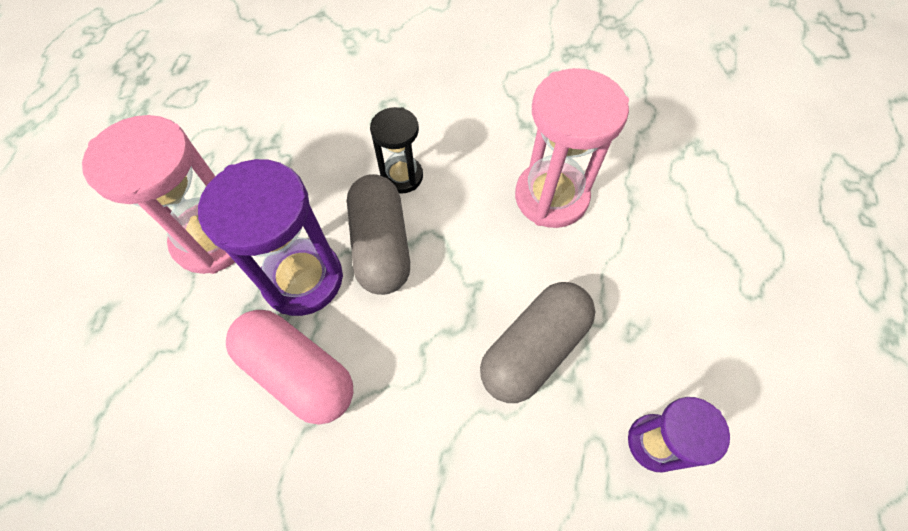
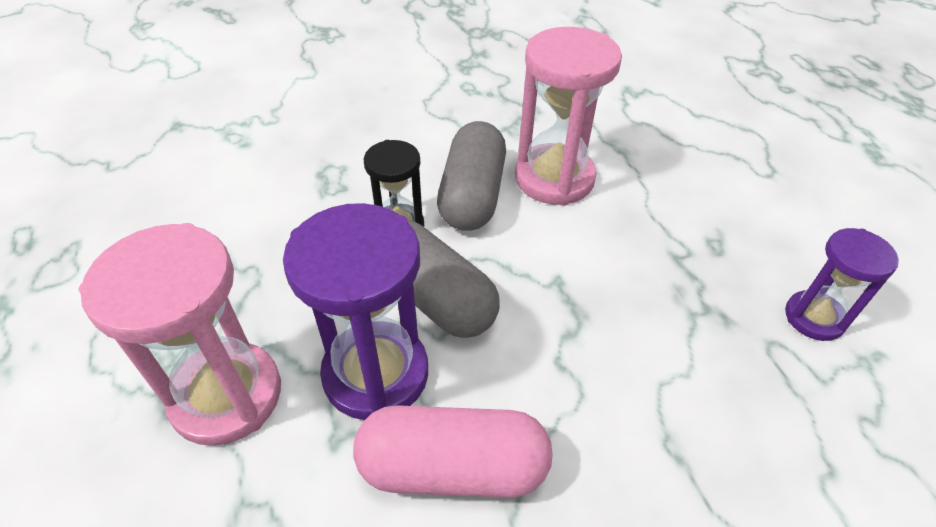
camera: 35 degrees left, 15 degrees down
grey capsule [480,282,596,403] -> grey capsule moved to [437,121,506,231]

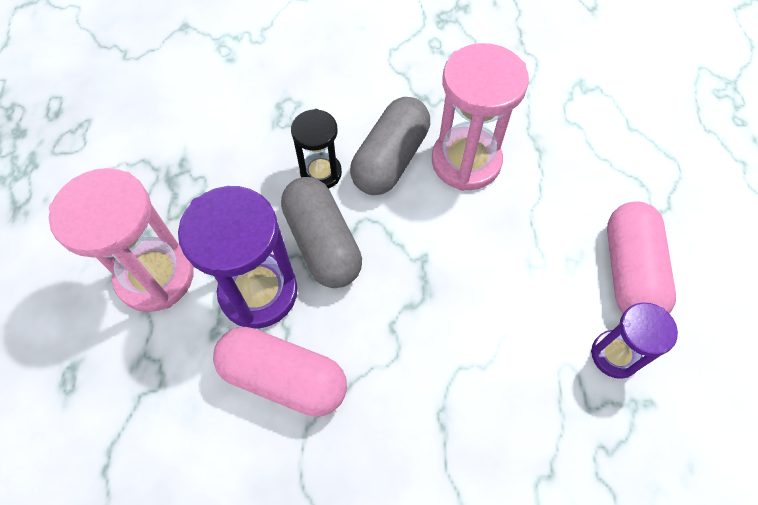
camera: 20 degrees right, 15 degrees up
none -> pink capsule [607,201,676,313]

